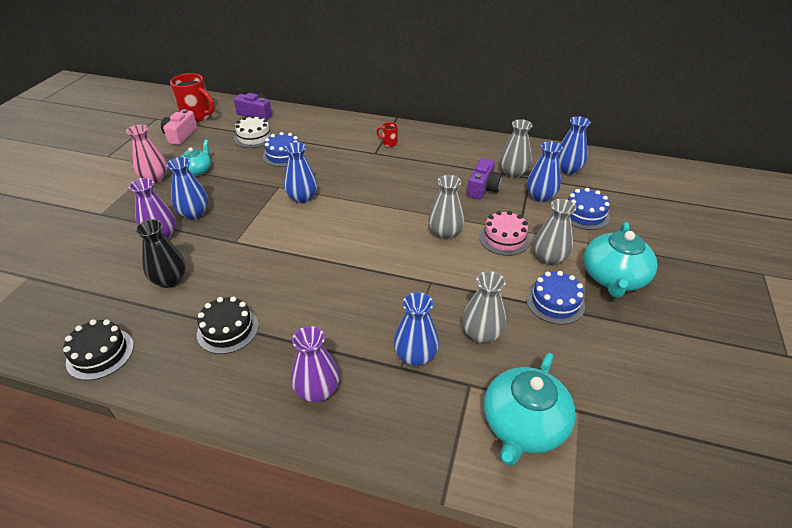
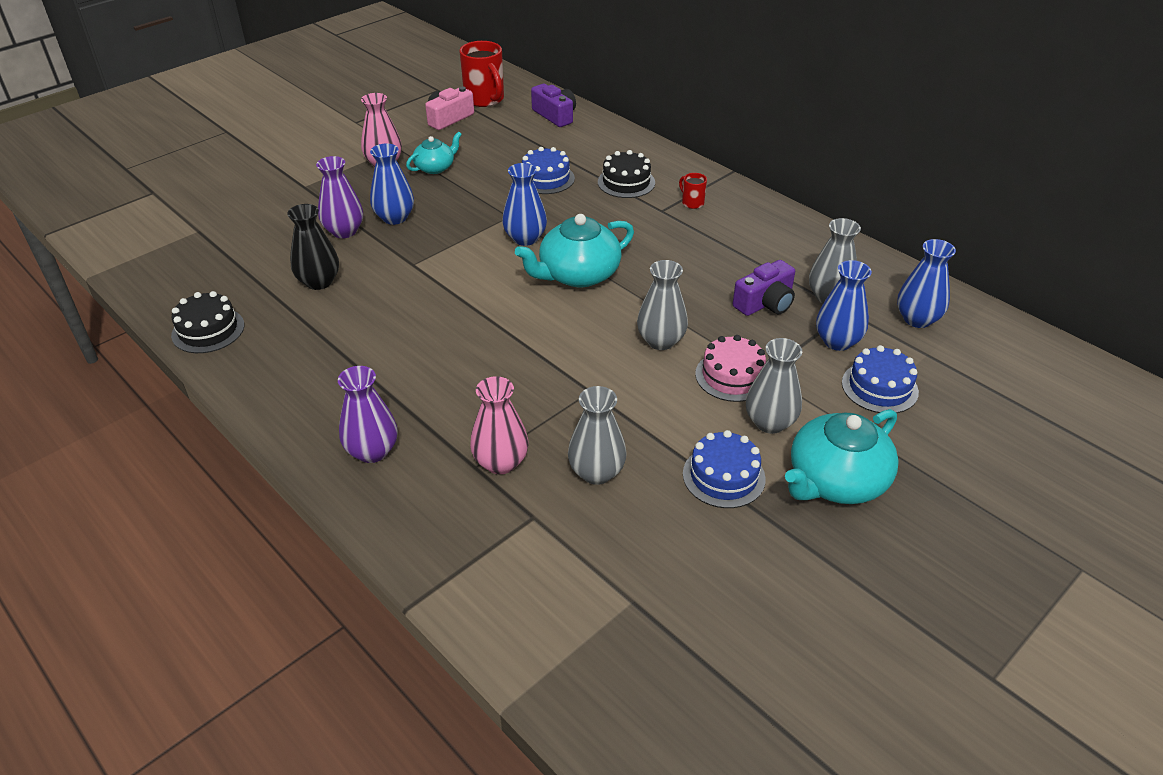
camera: 30 degrees right, 0 degrees up
black cake [197,296,259,354] -> black cake moved to [598,150,655,198]
white cake [234,115,274,148] -> none
blue vase [393,292,439,366] -> pink vase [470,376,529,474]
turquoise teapot [484,353,576,466] -> turquoise teapot moved to [515,214,634,287]

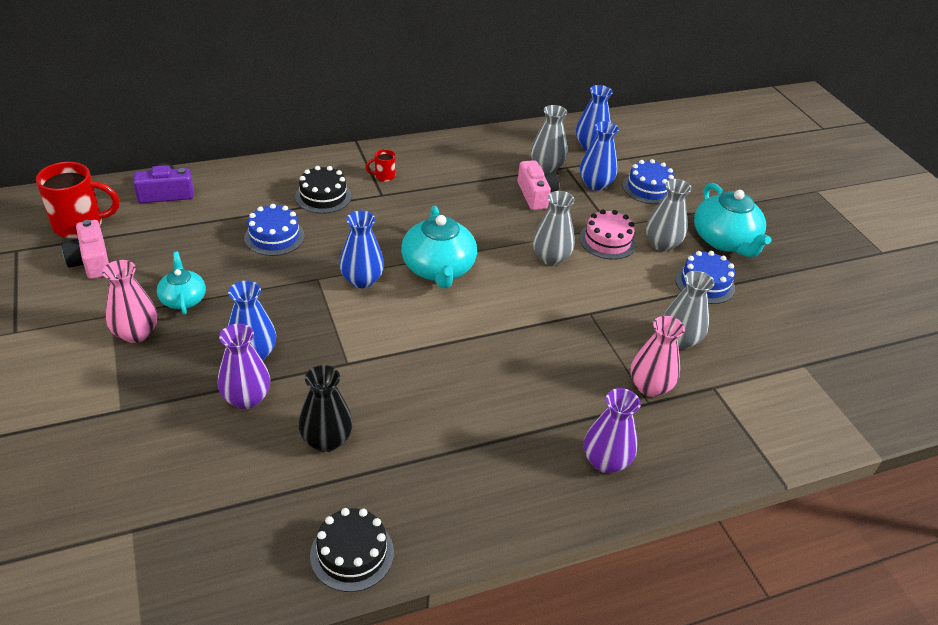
camera: 70 degrees left, 0 degrees up
purple camera [733,260,795,316] -> pink camera [518,160,559,210]

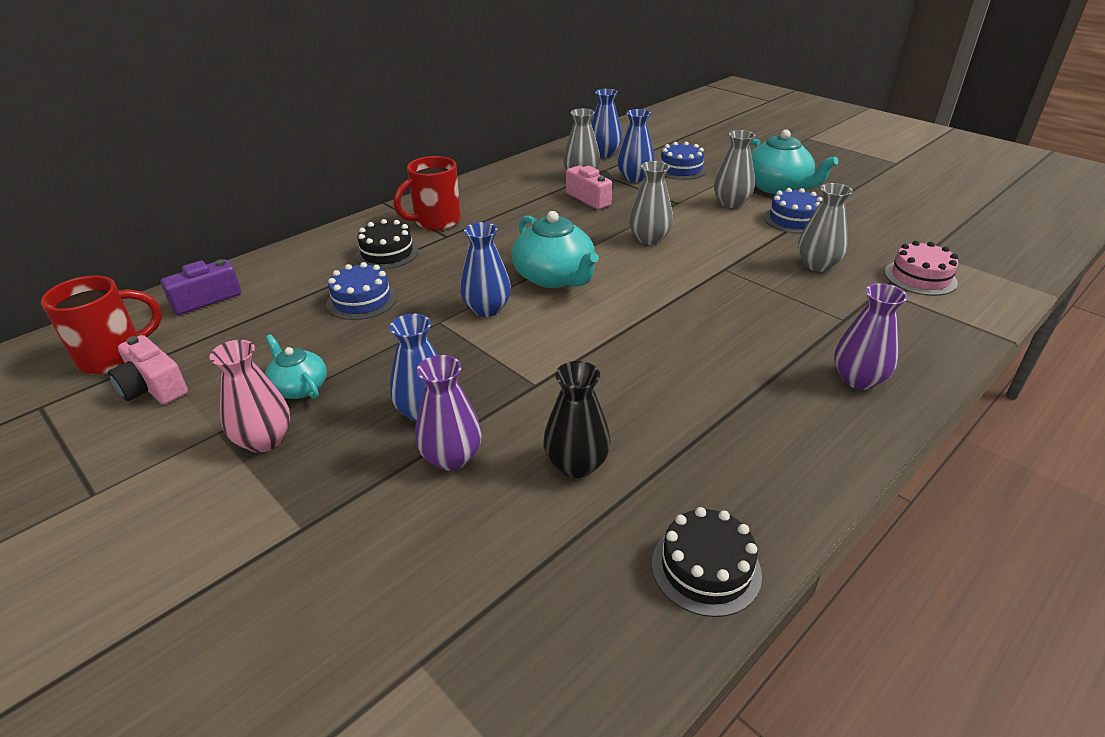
camera: 20 degrees left, 5 degrees down
red mug [366,149,396,182] -> red mug [394,156,461,231], size x2.10
pink cake [579,209,636,260] -> pink cake moved to [885,241,958,296]
pink vase [631,316,685,397] -> none

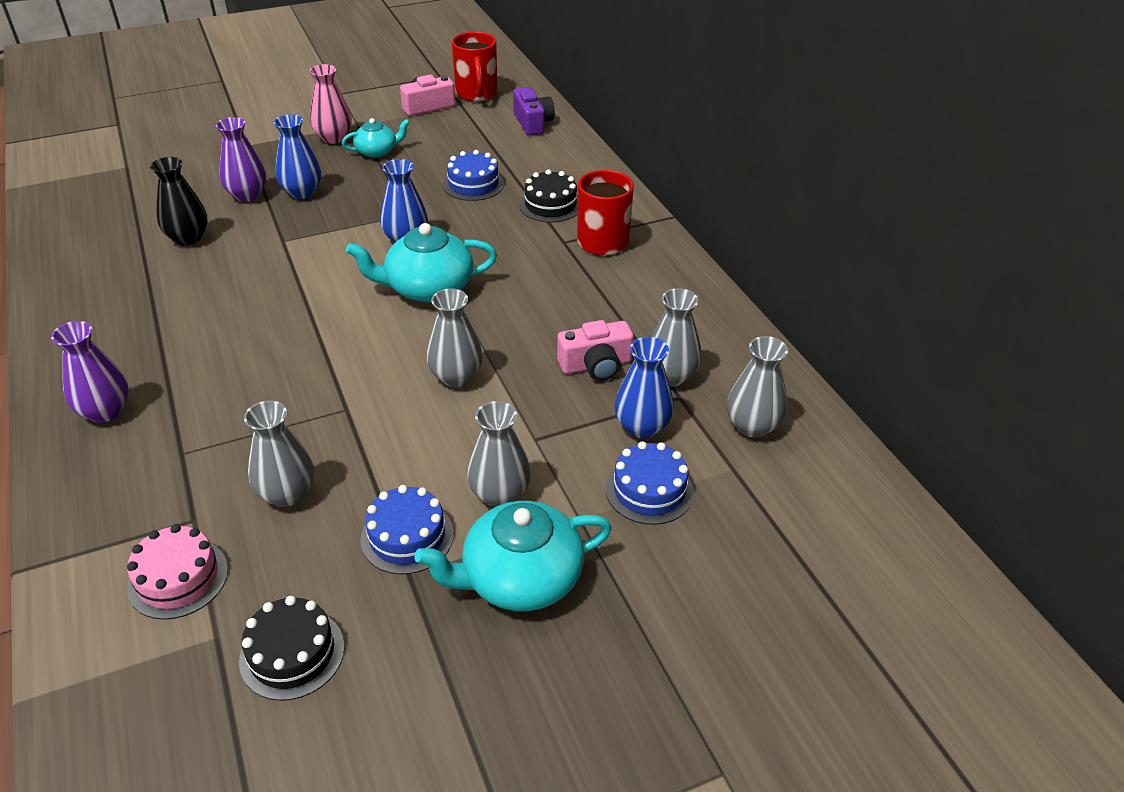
camera: 110 degrees right, 5 degrees up
blue vase [591,89,622,158] -> grey vase [727,336,788,438]
black cake [652,507,762,617] -> black cake moved to [239,596,345,701]

